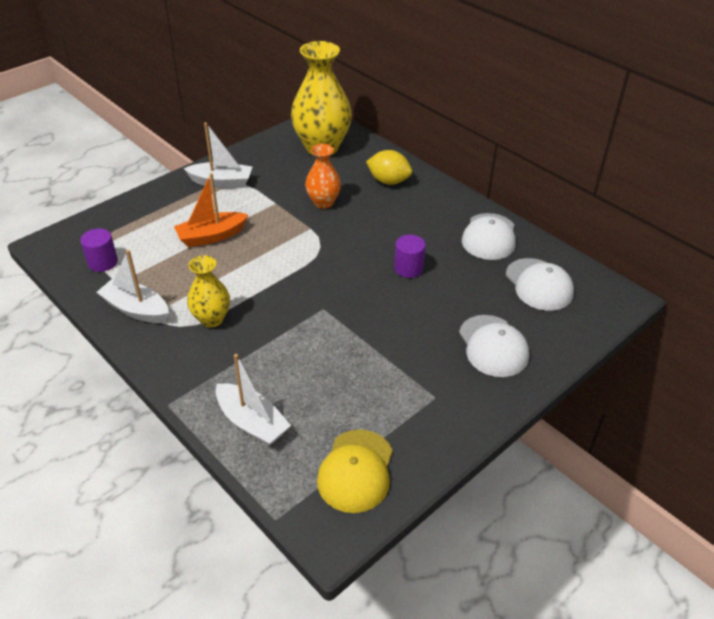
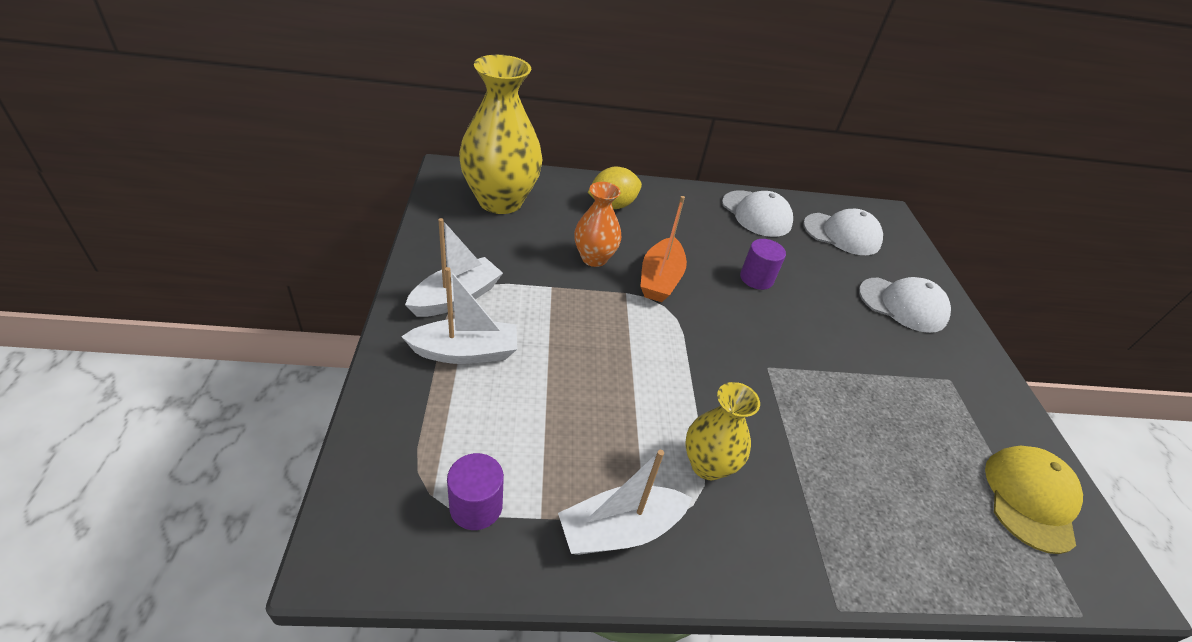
camera: 55 degrees left, 0 degrees up
orange boat [174,173,248,247] -> orange boat moved to [640,196,687,302]
white boat [216,354,291,446] -> white boat moved to [401,267,517,364]
yellow cap [317,430,393,513] -> yellow cap turned 120 degrees counterclockwise [985,446,1083,554]

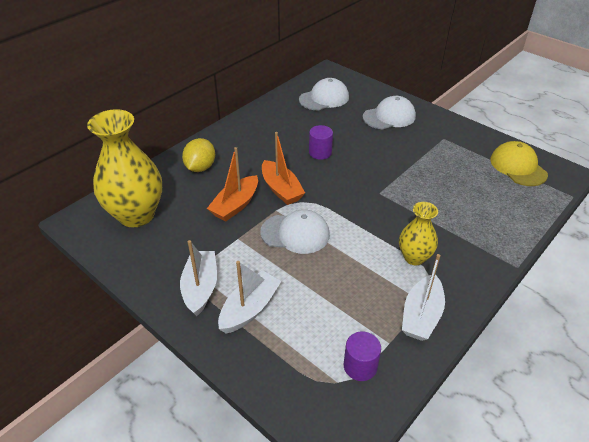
camera: 40 degrees left, 0 degrees up
orange vase [574,182,621,267] -> orange boat [207,147,258,222]
white cap [722,190,793,237] -> white cap moved to [260,209,330,254]

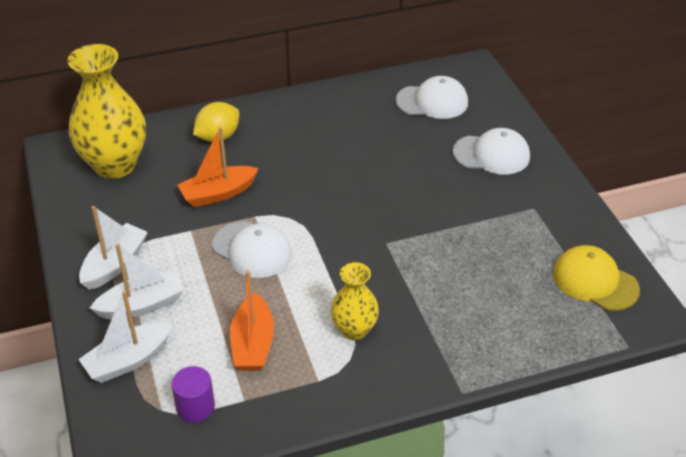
camera: 30 degrees right, 0 degrees up
orange boat [262,132,305,205] -> orange boat moved to [230,270,274,371]
purple cylinder [309,125,333,160] -> none
white boat [402,254,445,341] -> white boat moved to [78,290,172,383]
yellow cap [490,141,548,186] -> yellow cap turned 60 degrees counterclockwise [553,245,640,311]

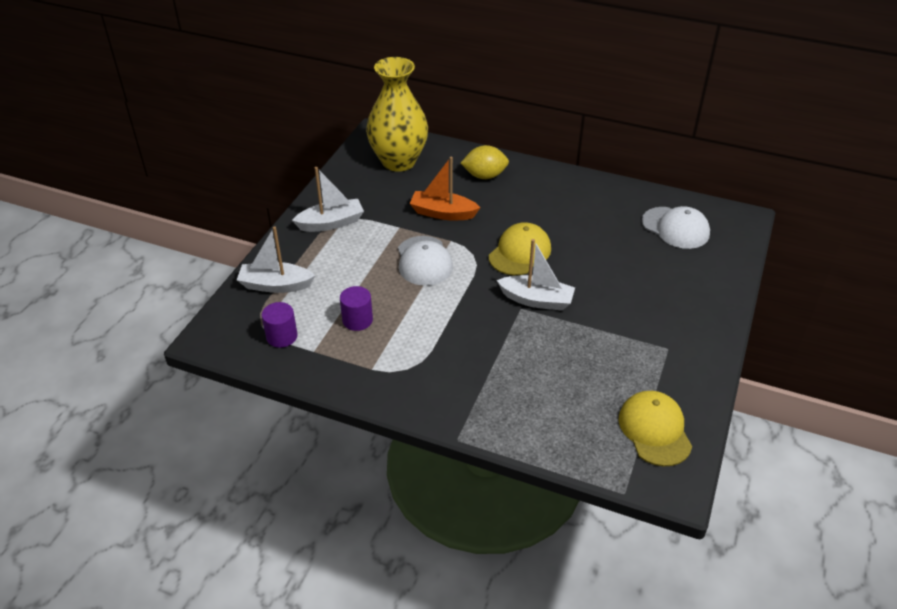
camera: 40 degrees right, 0 degrees up
white boat [90,243,184,319] -> white boat moved to [497,239,575,311]
orange boat [230,270,274,371] -> purple cylinder [340,286,373,331]
yellow vase [331,262,379,340] -> none
white cap [453,128,530,175] -> none
none -> yellow cap [489,222,551,275]

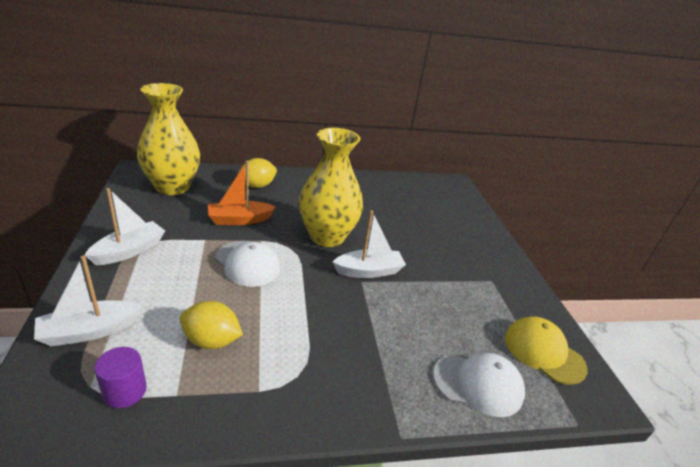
camera: 35 degrees left, 10 degrees down
purple cylinder [340,286,373,331] -> yellow lemon [180,301,243,349]
yellow cap [489,222,551,275] -> yellow vase [299,128,363,247]
white cap [642,206,710,249] -> white cap moved to [433,353,525,417]

